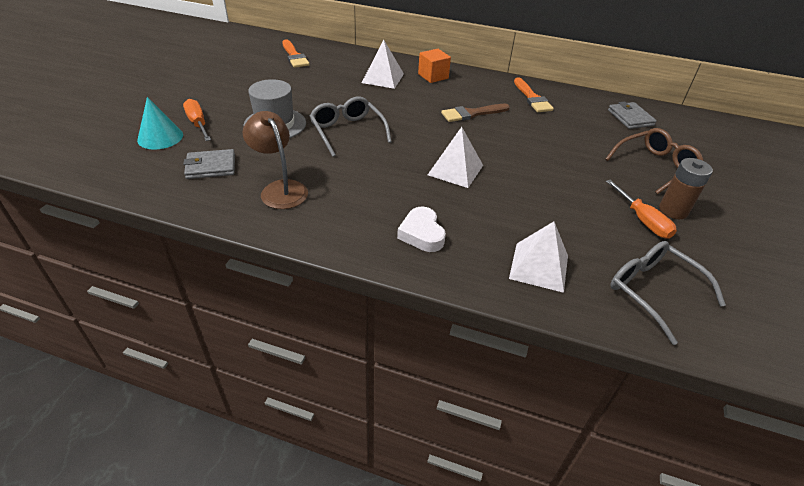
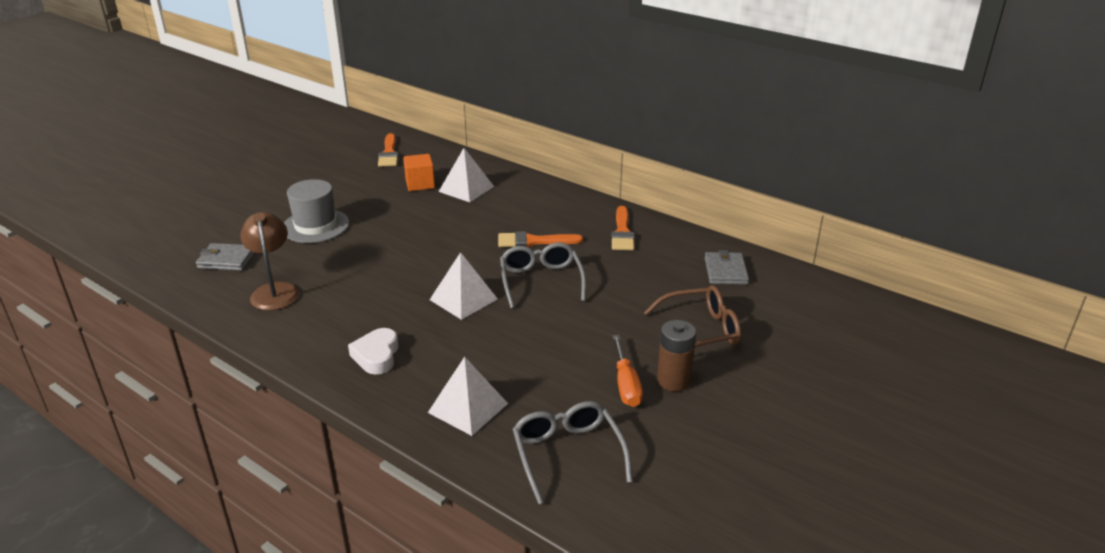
camera: 20 degrees right, 10 degrees down
turquoise cone [137,97,183,149] -> none
orange screwdriver [183,99,211,141] -> none
grey glasses [310,96,392,157] -> grey glasses moved to [500,242,586,309]
orange cube [418,49,451,83] -> orange cube moved to [403,154,435,191]
brown brush [441,104,510,122] -> orange brush [498,231,583,247]

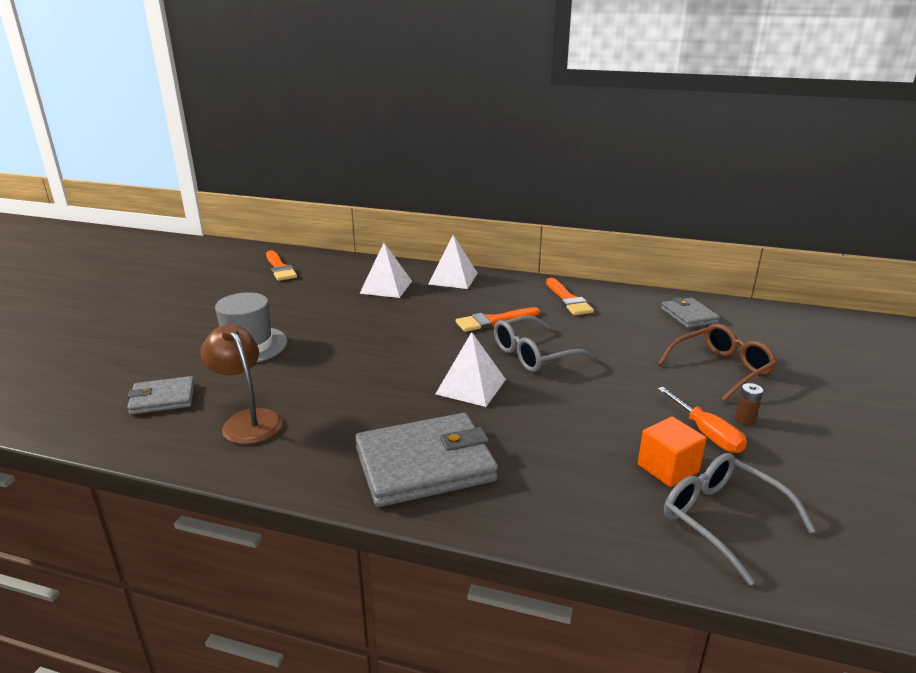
camera: 20 degrees left, 5 degrees down
white heart [348,328,398,375] -> grey wallet [355,413,498,507]
orange cube [403,154,435,191] -> orange cube moved to [638,416,706,487]
white pyramid [428,357,508,436] -> white pyramid moved to [428,235,478,289]
grey glasses [500,242,586,309] -> grey glasses turned 90 degrees counterclockwise [494,316,595,372]
brown battery [657,320,696,392] -> brown battery [735,383,763,425], size x0.55

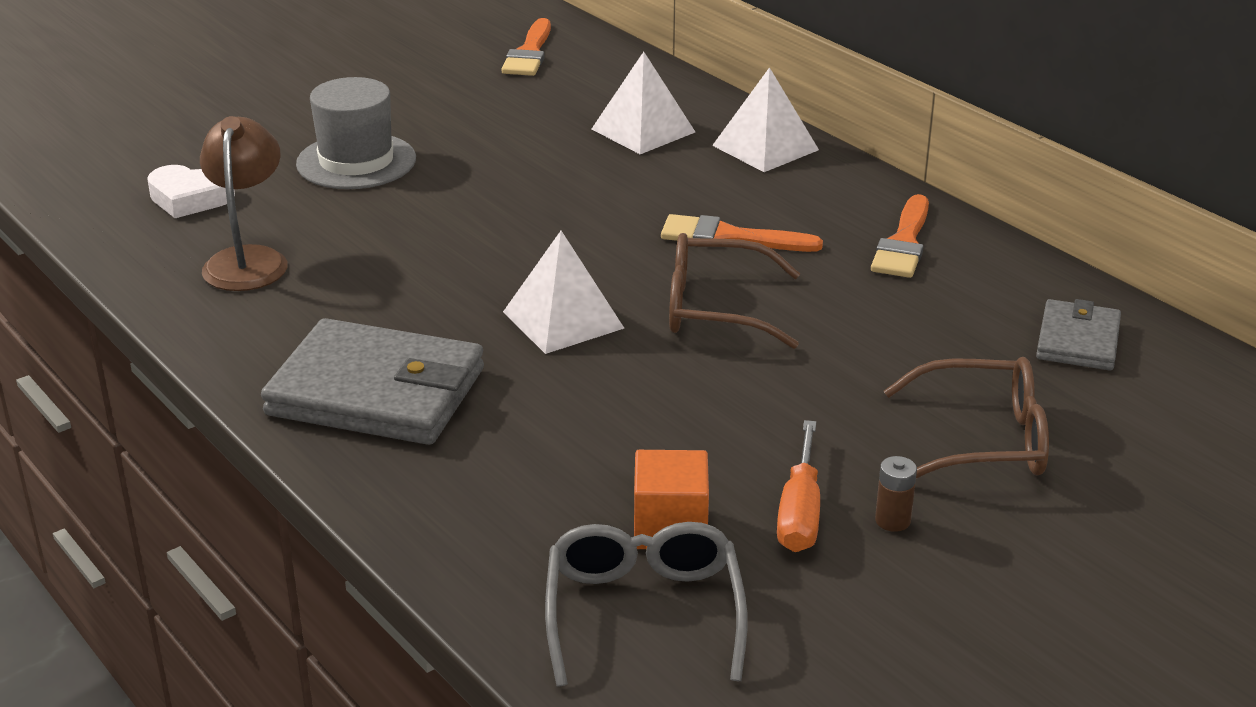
camera: 35 degrees right, 5 degrees up
grey wallet [127,376,195,415] -> white heart [147,165,235,218]
grey glasses [494,316,595,372] -> brown glasses [669,233,800,349]

